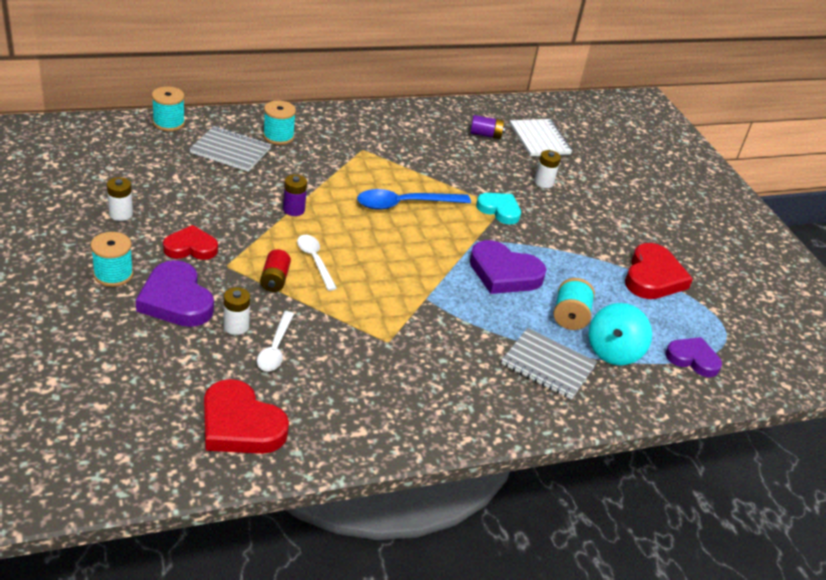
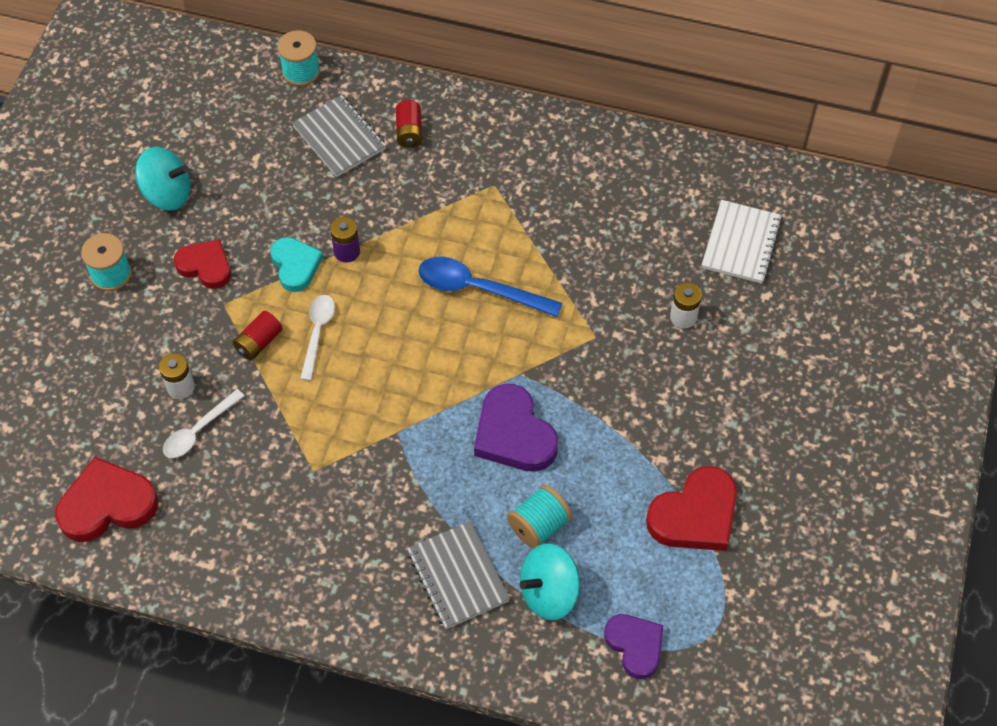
camera: 40 degrees right, 20 degrees up
white battery [107,177,133,221] -> turquoise spinning top [135,147,191,211]
purple heart [136,260,214,327] -> none
red heart [204,379,289,454] -> red heart turned 90 degrees clockwise [55,457,158,542]
turquoise spool [263,100,296,145] -> red battery [396,100,422,148]
purple battery [470,115,505,139] -> none
turquoise heart [476,193,521,224] -> turquoise heart moved to [270,237,323,292]

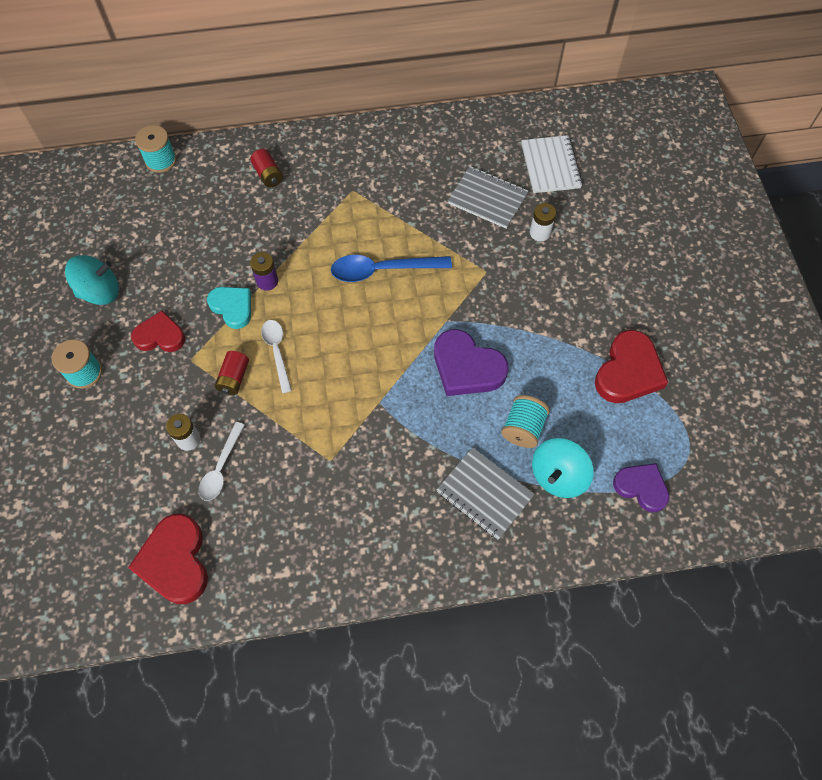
camera: 25 degrees left, 5 degrees up
red heart [55,457,158,542] -> red heart turned 60 degrees counterclockwise [128,514,208,604]
grey notebook [292,95,386,177] -> grey notebook moved to [448,166,528,229]

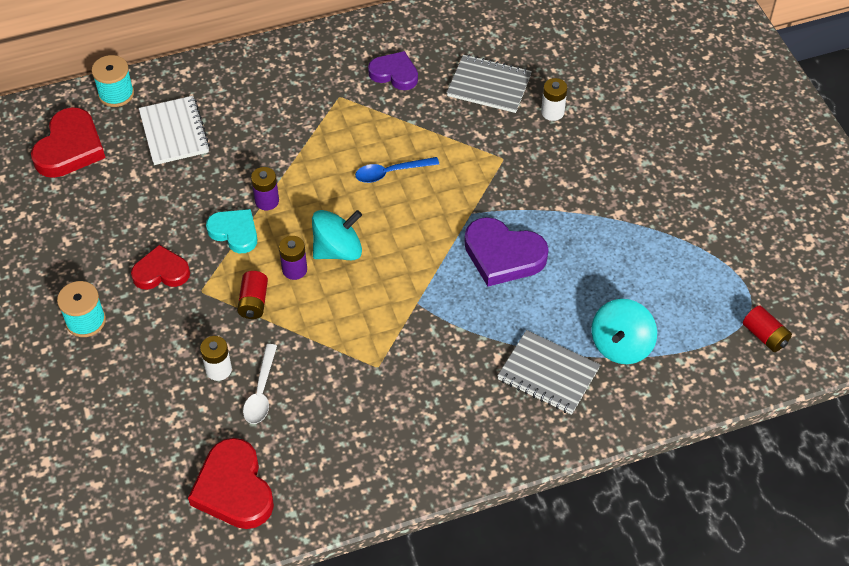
camera: 10 degrees left, 10 degrees down
turquoise spinning top [65,255,119,305] -> turquoise spinning top moved to [312,210,362,260]
red battery [250,149,283,187] -> red battery moved to [743,305,792,352]
white spoon [261,320,292,393] -> purple battery [279,236,307,280]
blue spoon [331,255,452,282] -> blue spoon [355,157,439,183], size x0.64
turquoise spool [501,395,550,448] -> none
white notebook [521,135,583,193] -> white notebook moved to [139,96,210,165]
red heart [595,330,668,403] -> red heart moved to [31,107,106,178]
purple heart [613,463,669,512] -> purple heart moved to [368,51,418,90]

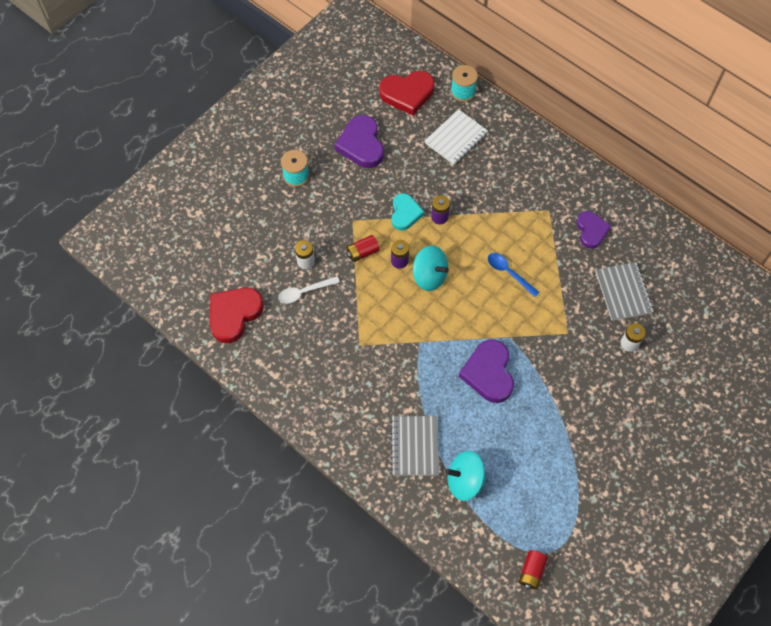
camera: 60 degrees right, 10 degrees up
red heart [131,245,190,290] -> none
none -> purple heart [334,115,384,168]

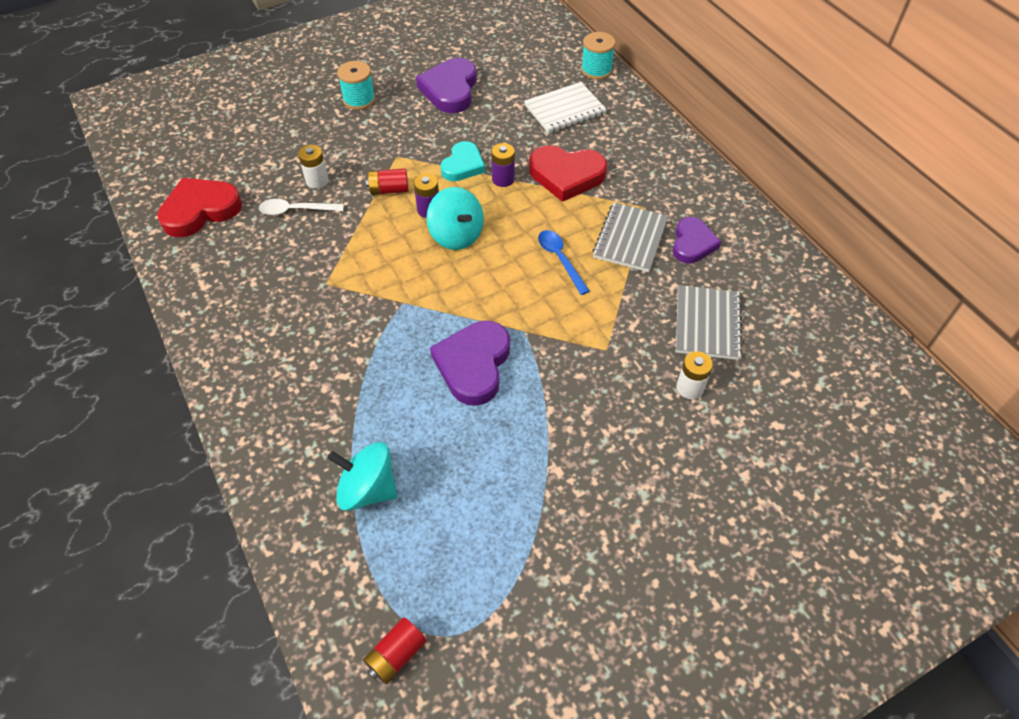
camera: 20 degrees right, 10 degrees down
red heart [379,71,434,115] -> red heart moved to [529,146,607,202]
grey notebook [390,416,439,476] -> grey notebook moved to [593,202,668,272]

